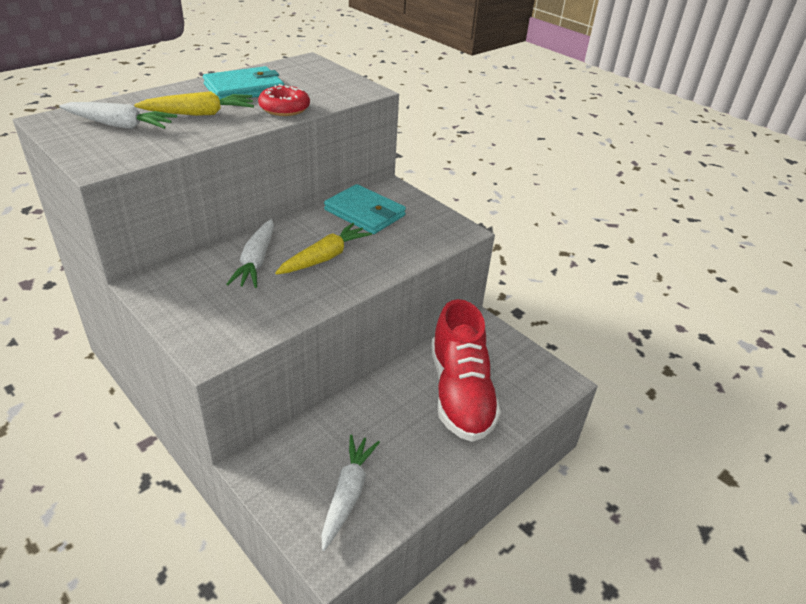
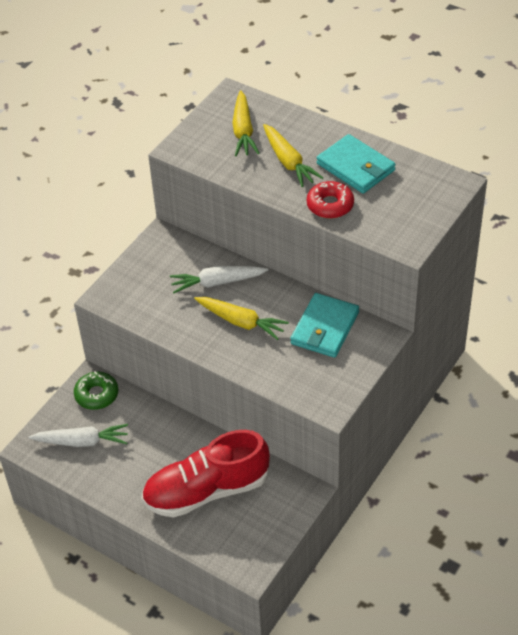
camera: 80 degrees right, 10 degrees up
white carrot [59,102,177,129] -> yellow carrot [232,90,260,156]
none -> green donut [74,372,118,410]

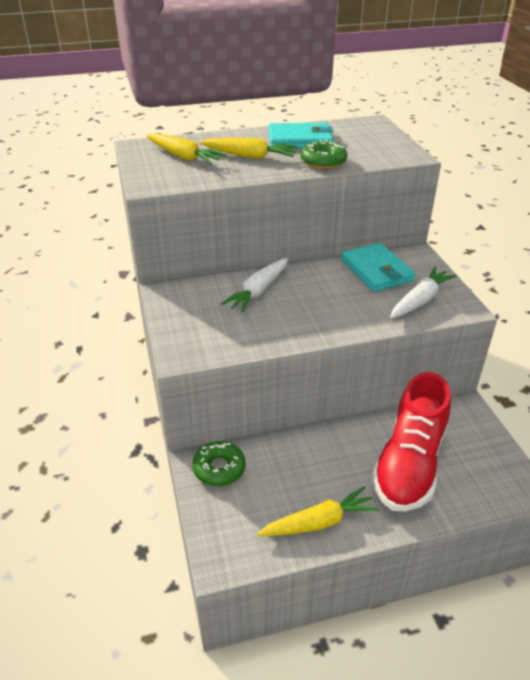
camera: 50 degrees left, 10 degrees down
white carrot [29,424,128,447] -> white carrot moved to [390,267,457,318]
yellow carrot [194,297,289,340] -> yellow carrot moved to [257,486,379,536]
red donut [307,181,354,218] -> green donut [301,140,348,169]

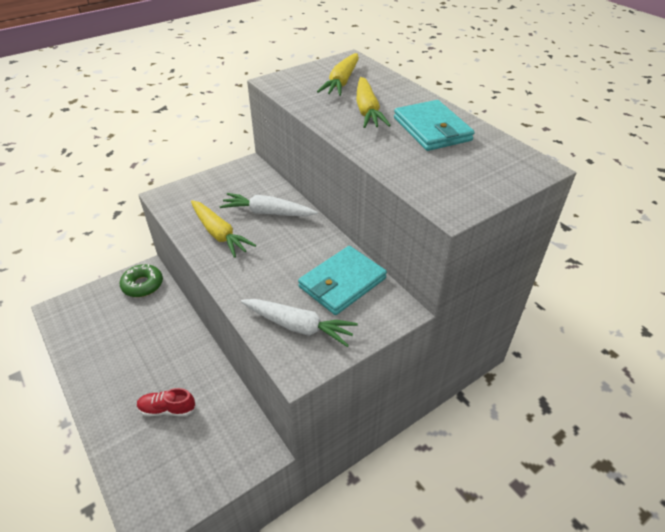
camera: 70 degrees right, 5 degrees up
yellow carrot [257,486,379,536] -> yellow carrot moved to [191,200,256,258]
green donut [301,140,348,169] -> none
red shoe [372,372,451,511] -> red shoe [137,388,196,417], size x0.42

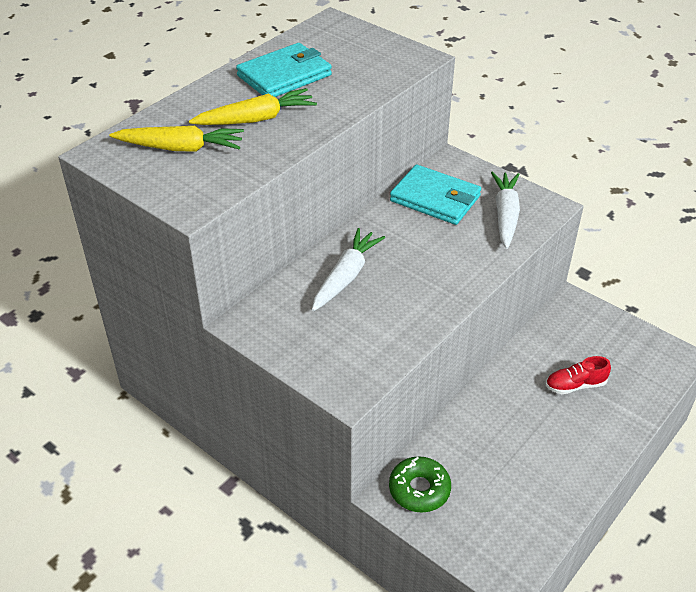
camera: 105 degrees left, 0 degrees up
red shoe [137,388,196,417] -> red shoe turned 90 degrees clockwise [546,356,611,394]
yellow carrot [191,200,256,258] -> none
white carrot [219,193,318,216] -> white carrot turned 150 degrees counterclockwise [312,228,385,311]

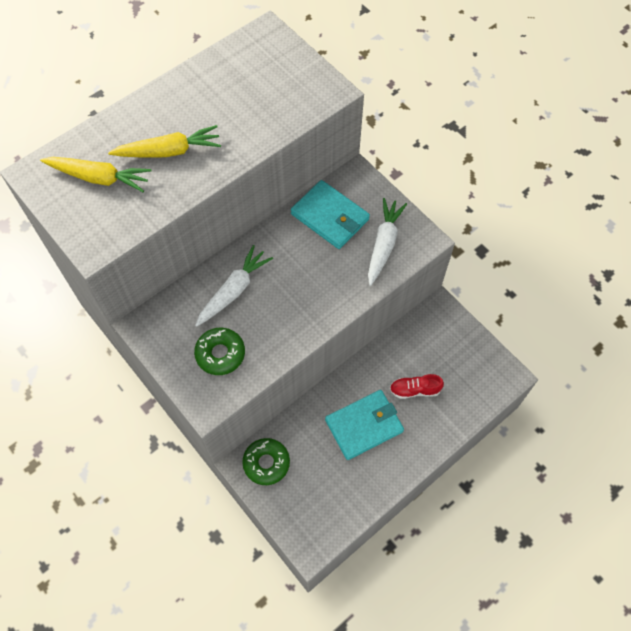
camera: 10 degrees right, 20 degrees up
turquoise wallet [236,43,332,97] -> turquoise wallet moved to [325,390,404,460]
none -> green donut [194,328,245,375]

